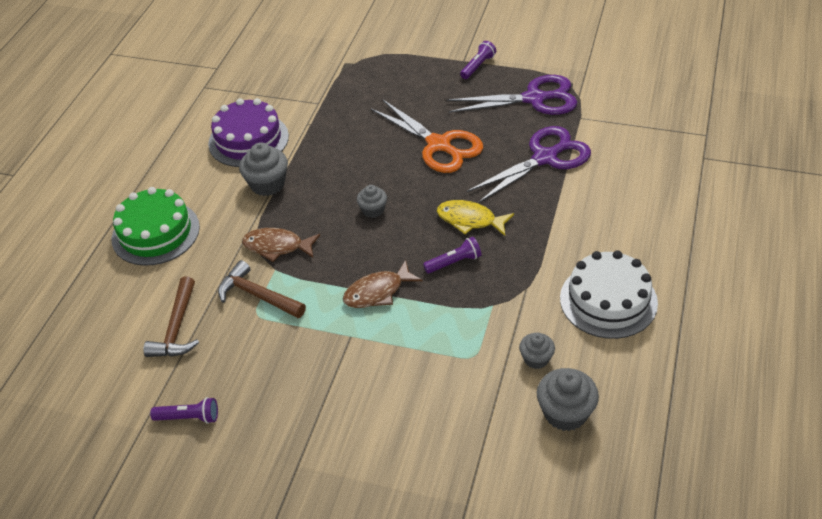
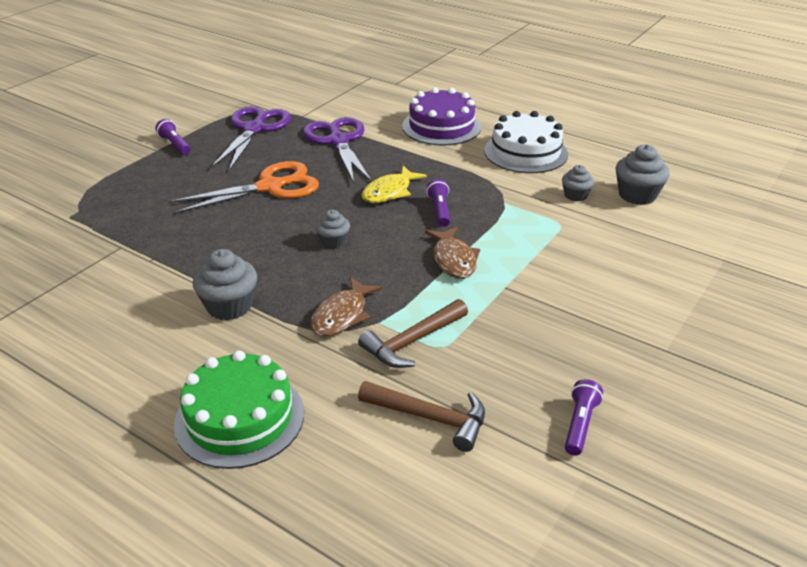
camera: 75 degrees left, 10 degrees down
purple cake [208,98,289,167] -> purple cake moved to [402,87,481,146]

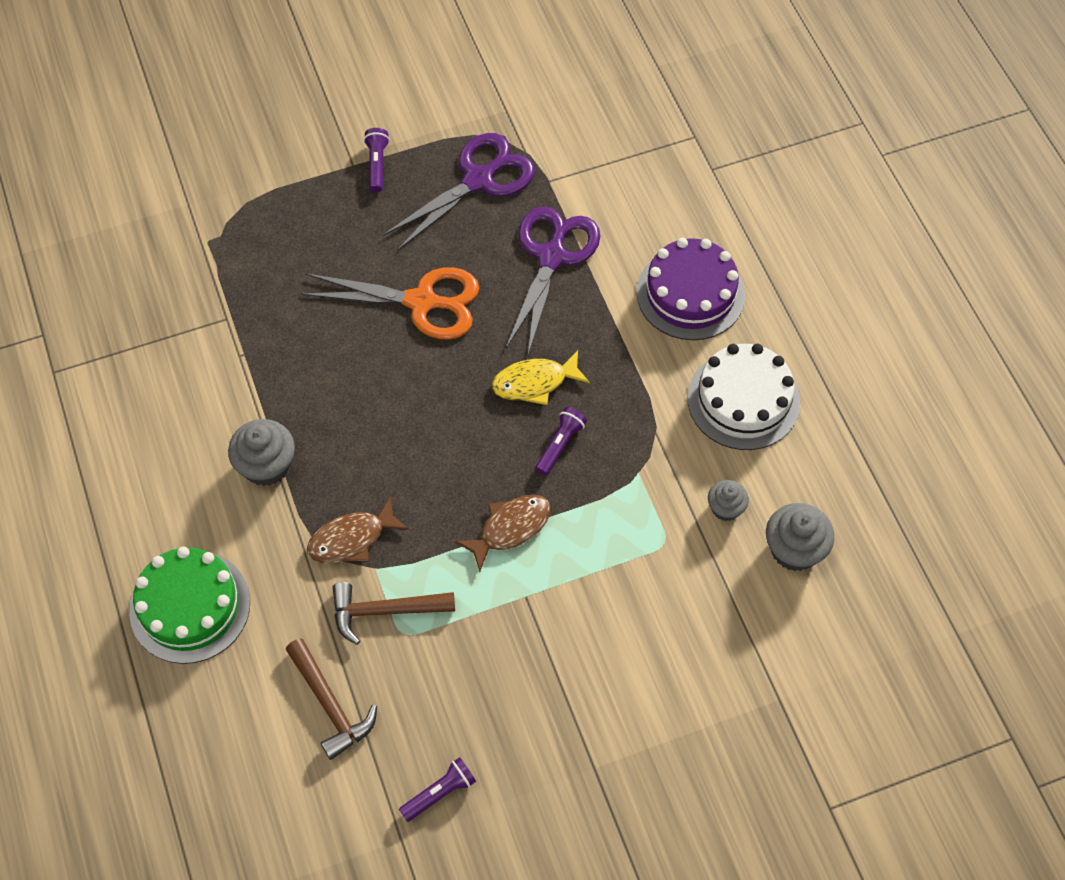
camera: 35 degrees right, 25 degrees up
grey cupcake [316,209,350,249] -> none
brown fish [425,227,480,279] -> brown fish turned 150 degrees counterclockwise [455,495,551,572]

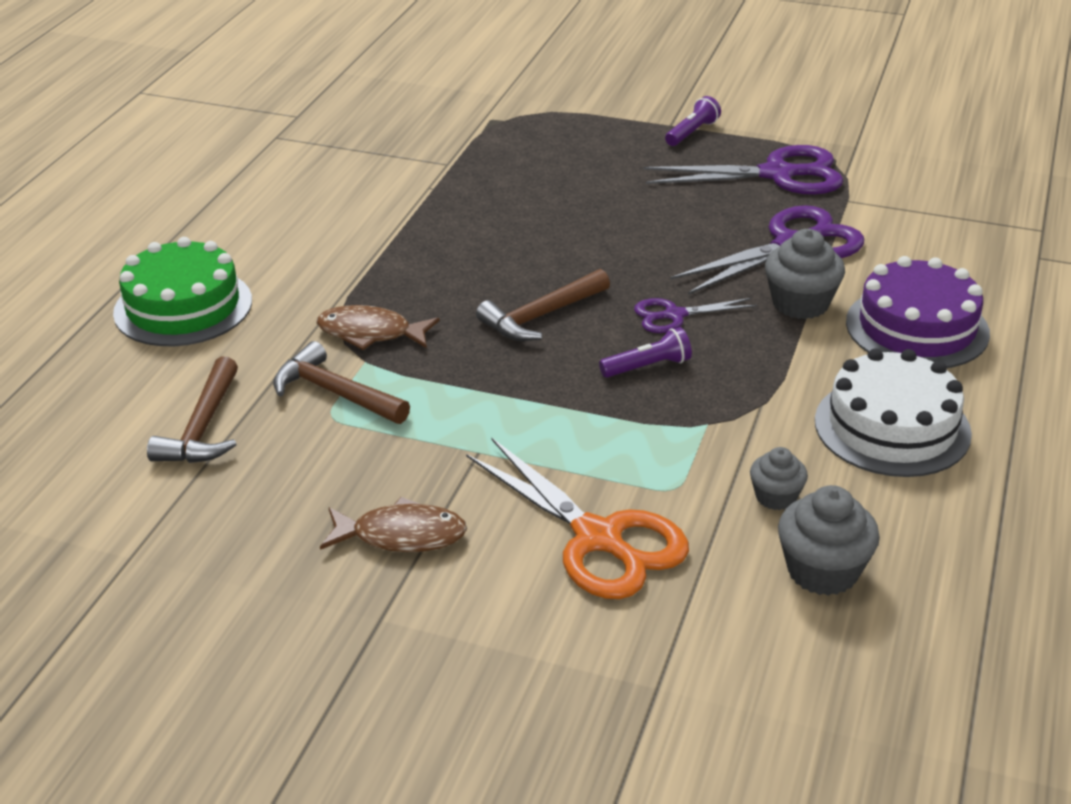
camera: 40 degrees right, 25 degrees down
grey cupcake [228,419,295,486] -> grey cupcake moved to [765,229,845,319]
orange scissors [301,267,479,340] -> orange scissors moved to [466,437,689,599]
purple flashlight [399,757,476,822] -> none
brown fish [455,495,551,572] -> brown fish moved to [320,497,467,552]
yellow fish [492,350,590,405] -> purple scissors [634,298,757,333]
none -> brown hammer [476,269,610,341]

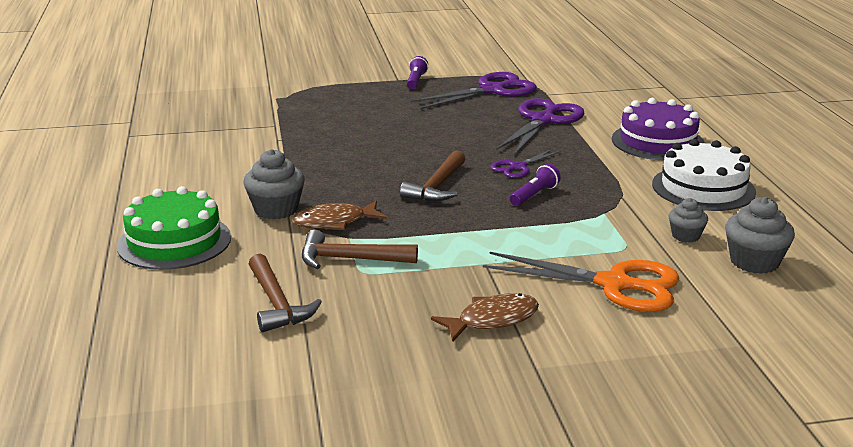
camera: 30 degrees left, 10 degrees down
grey cupcake [765,229,845,319] -> grey cupcake moved to [243,149,305,219]

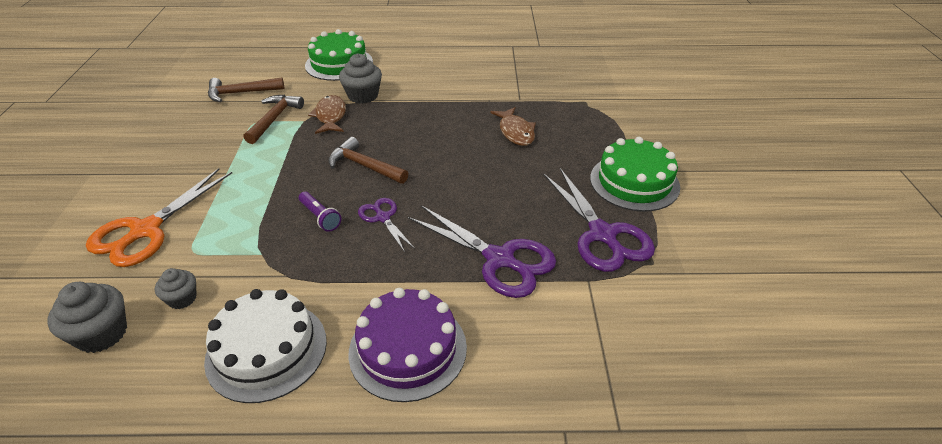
camera: 100 degrees right, 15 degrees up
purple flashlight [407,56,428,89] -> green cake [590,137,680,212]
brown fish [431,293,539,341] -> brown fish moved to [490,107,536,146]

